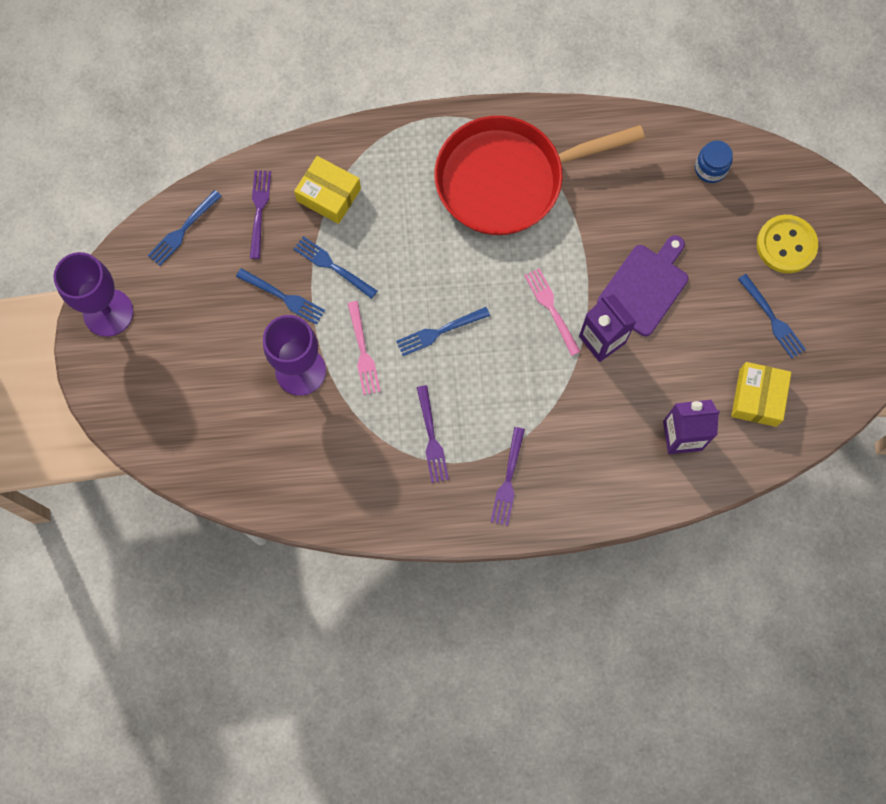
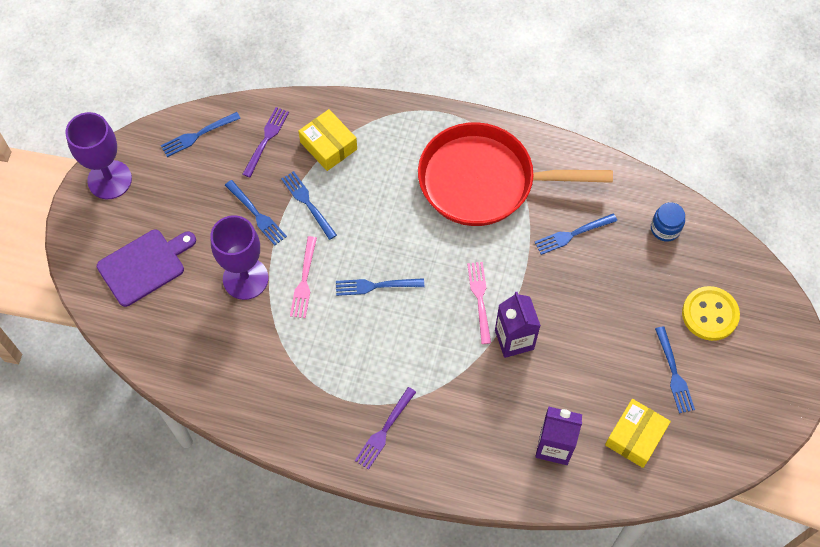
camera: 20 degrees right, 10 degrees down
purple fork [417,385,449,483] -> none
purple cutting board [597,235,688,336] -> purple cutting board moved to [97,230,196,307]
none -> blue fork [534,214,617,255]

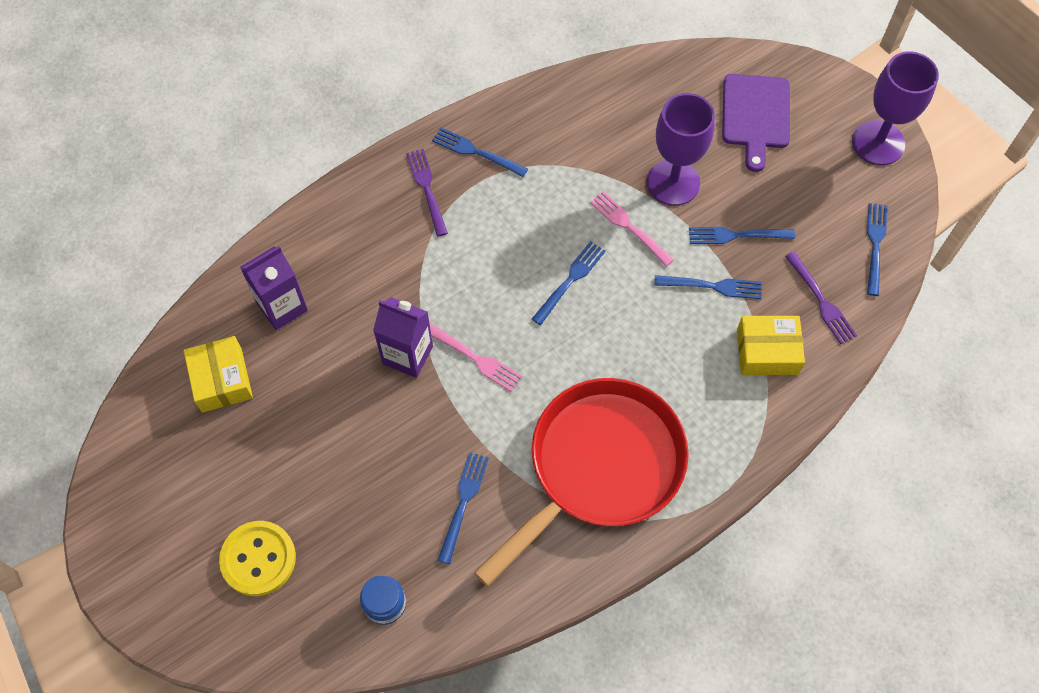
camera: 130 degrees right, 0 degrees up
blue fork [655,326,695,413] -> blue fork moved to [432,128,528,177]

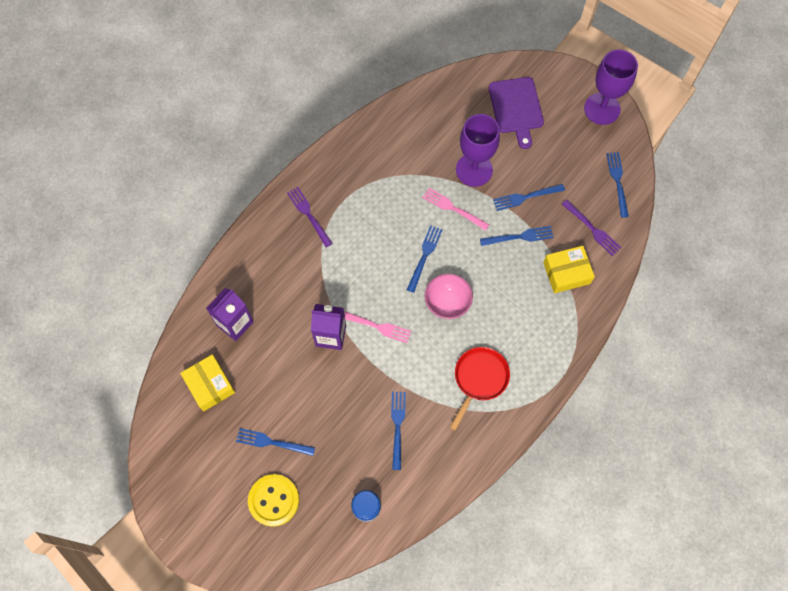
camera: 15 degrees left, 5 degrees up
blue fork [432,128,528,177] -> blue fork moved to [236,428,315,456]
red pan [474,378,689,587] -> red pan [450,347,510,431], size x0.53
none -> pink bowl [425,273,473,319]

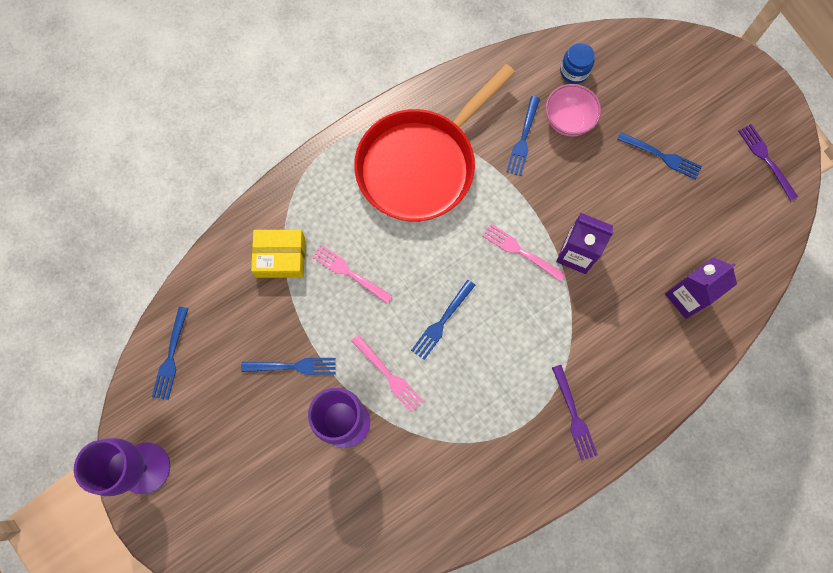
camera: 165 degrees left, 5 degrees up
yellow box [180,354,235,411] -> none
yellow button [248,474,299,527] -> none
pink bowl [425,273,473,319] -> pink bowl moved to [545,84,601,137]
red pan [450,347,510,431] -> red pan [354,64,515,222], size x1.90
blue fork [480,226,554,246] -> none
purple cutting board [489,77,544,149] -> none
purple fork [562,200,622,256] -> purple fork moved to [738,124,798,201]
none -> pink fork [312,245,393,304]

